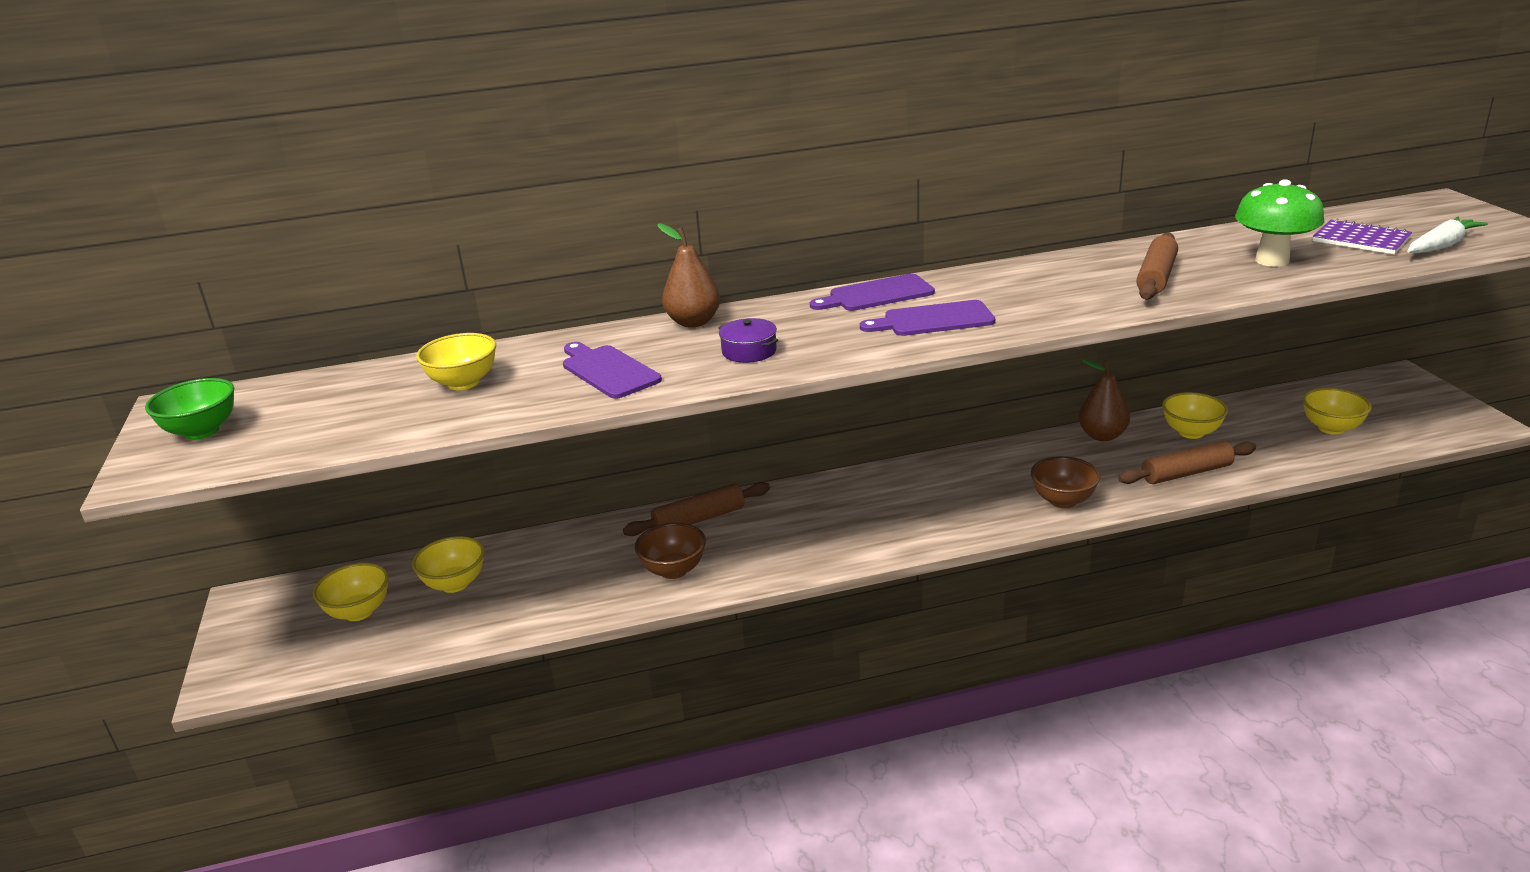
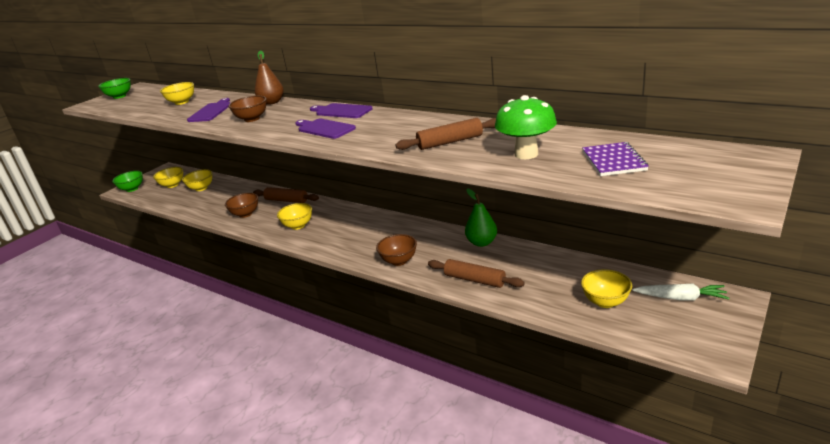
camera: 50 degrees right, 0 degrees up
purple pot [719,318,778,363] -> brown bowl [228,96,267,122]
brown pear [1079,359,1130,441] -> green pear [465,189,497,247]
yellow bowl [1162,392,1228,439] -> yellow bowl moved to [277,203,312,230]
white carrot [1407,216,1488,254] -> white carrot moved to [632,284,729,301]
none -> green bowl [112,171,143,192]

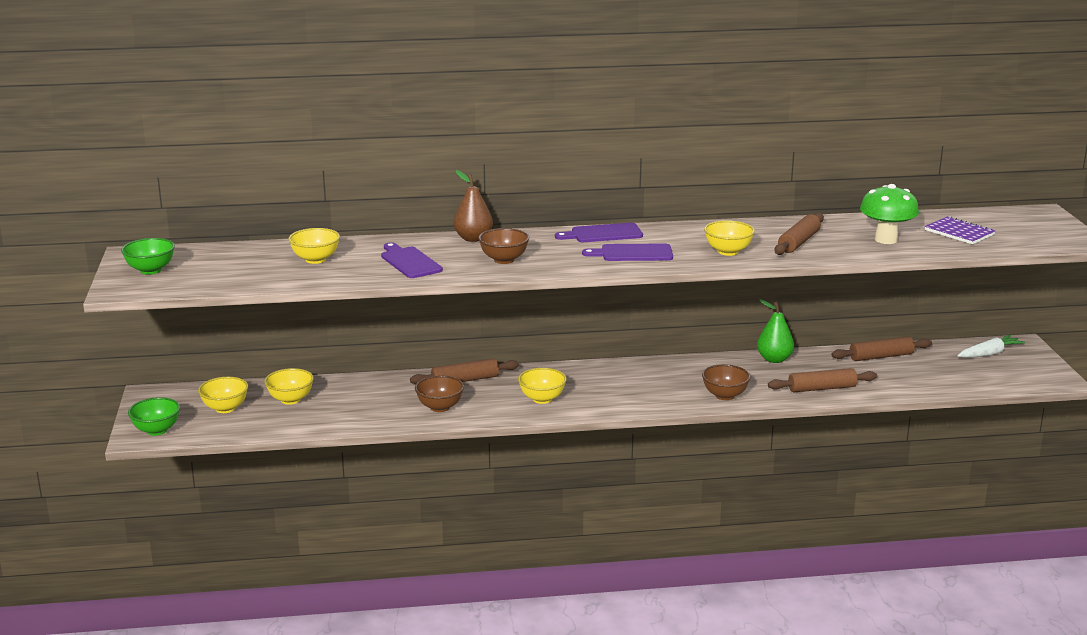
camera: 45 degrees left, 5 degrees down
yellow bowl [581,269,632,308] -> yellow bowl moved to [704,220,755,256]
none -> brown rolling pin [831,336,932,361]

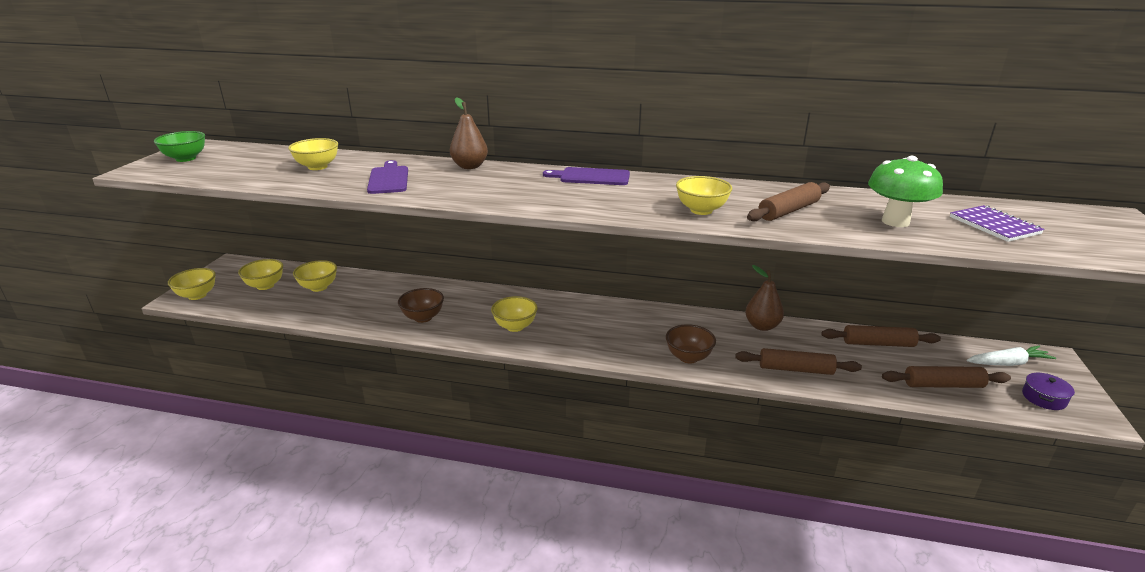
camera: 20 degrees right, 5 degrees up
green bowl [128,397,180,436] -> yellow bowl [168,268,216,300]
brown rolling pin [410,358,519,384] -> brown rolling pin moved to [882,366,1011,388]
brown bowl [478,228,529,264] -> none
purple cutting board [582,244,673,261] -> none
green pear [757,299,794,363] -> brown pear [745,265,784,331]
none -> purple pot [1022,373,1075,410]

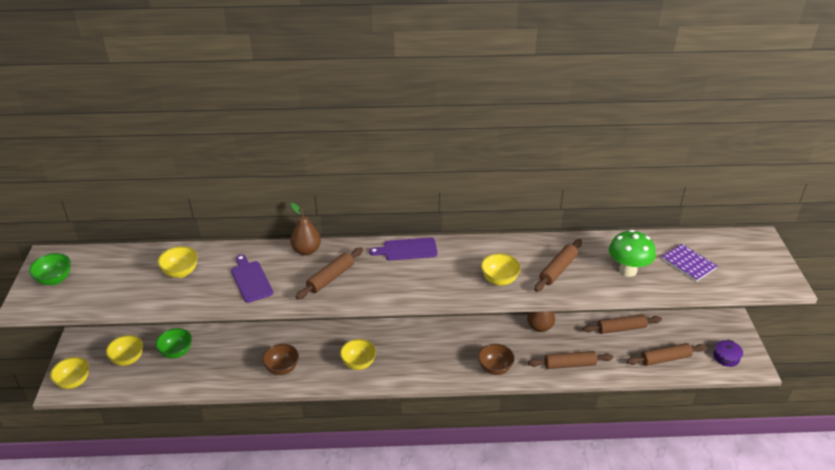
camera: 15 degrees left, 10 degrees up
yellow bowl [293,260,337,292] -> green bowl [155,328,192,358]
white carrot [967,346,1056,366] -> none
none -> brown rolling pin [295,247,363,299]

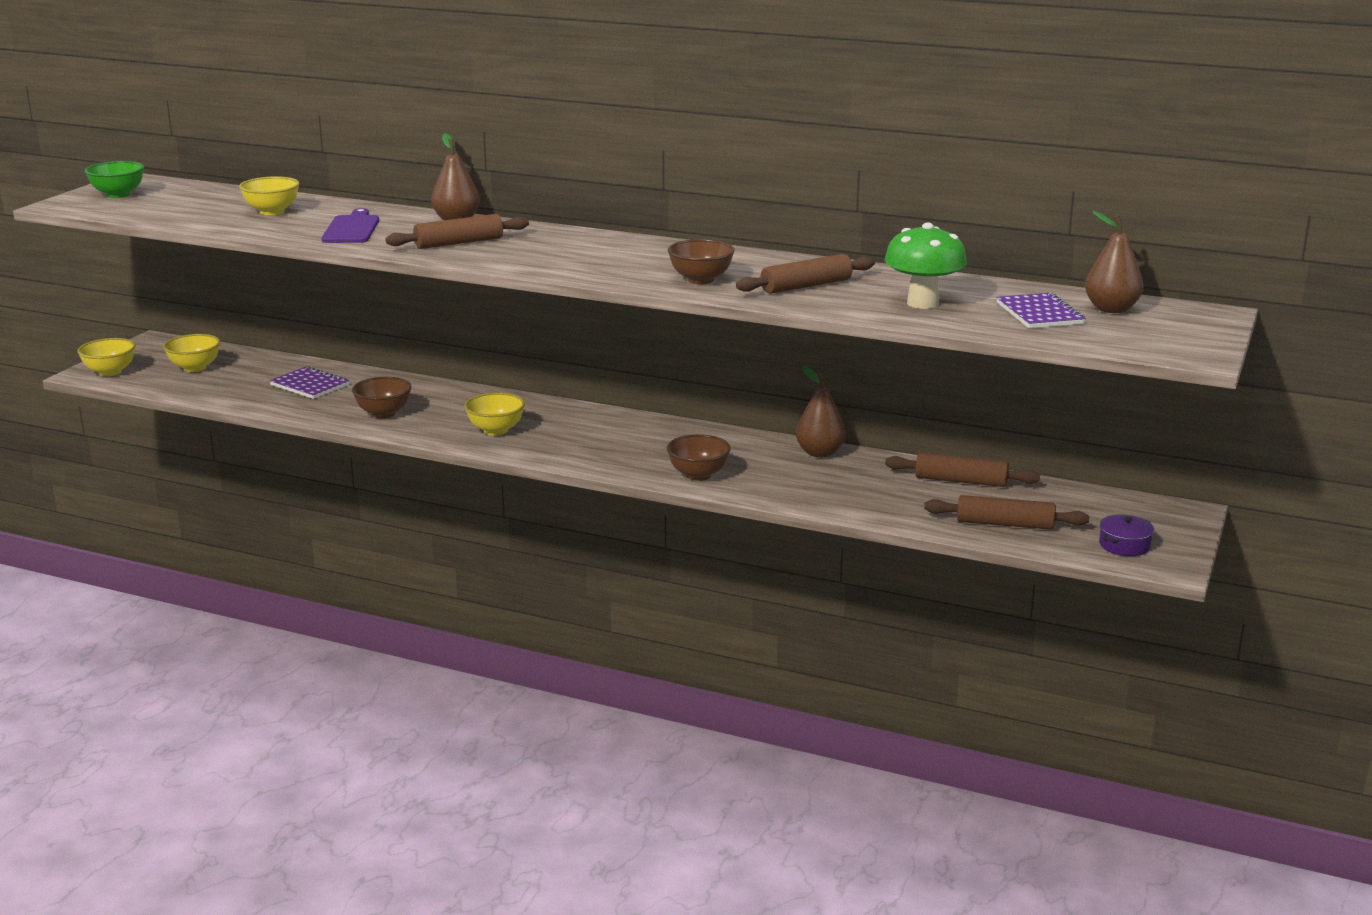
camera: 25 degrees right, 15 degrees down
green bowl [155,328,192,358] -> none
purple cutting board [369,237,438,260] -> none
yellow bowl [481,253,521,286] -> brown bowl [668,239,735,284]
brown rolling pin [528,351,613,369] -> none
none -> purple notebook [269,366,349,399]
none -> brown pear [1085,211,1144,313]

